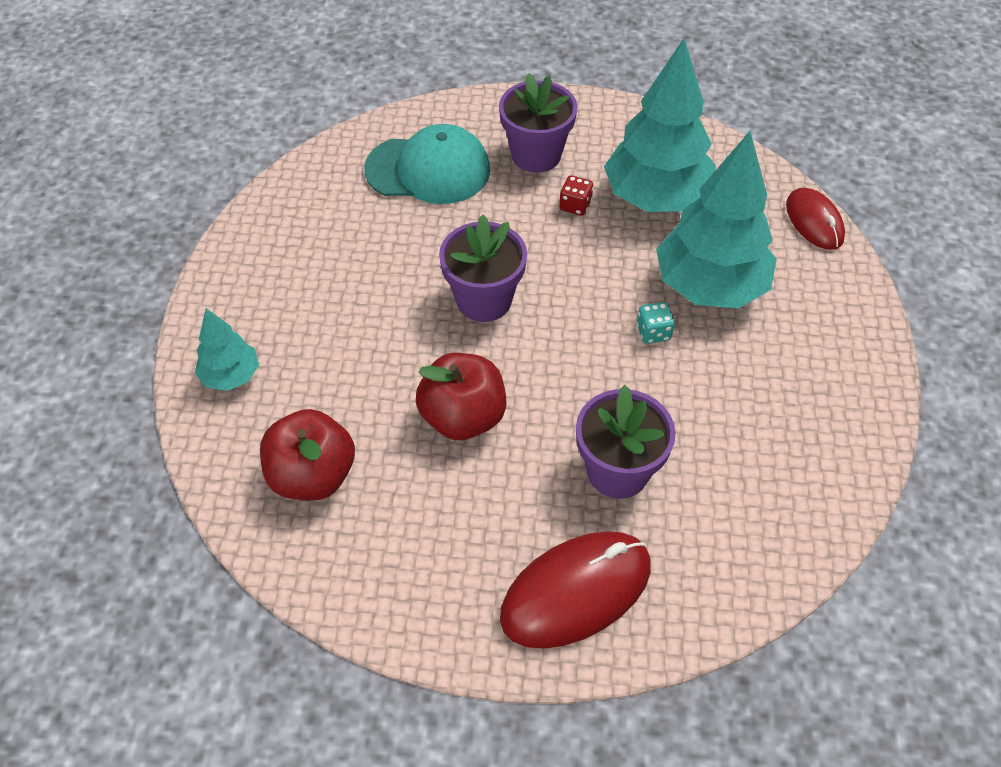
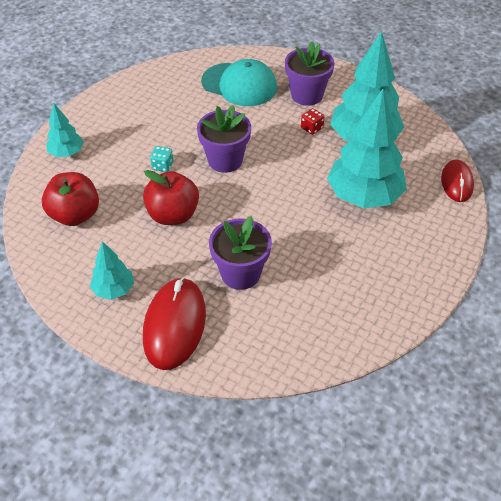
camera: 25 degrees right, 5 degrees down
red mouse [500,531,651,649] -> red mouse turned 75 degrees counterclockwise [143,277,206,370]
turquoise dice [637,302,675,344] -> turquoise dice moved to [150,146,173,172]
none -> turquoise tree [90,241,134,300]

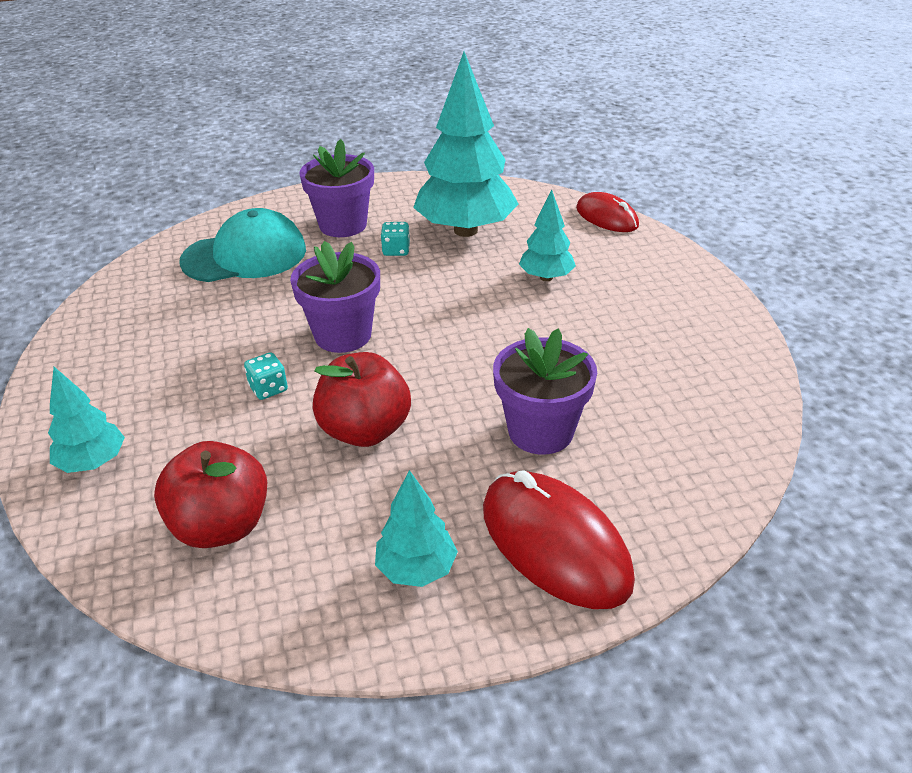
camera: 45 degrees left, 10 degrees down
red dice [301,108,324,135] -> turquoise dice [381,222,410,256]
turquoise tree [327,89,407,208] -> turquoise tree [519,190,576,281], size x0.50

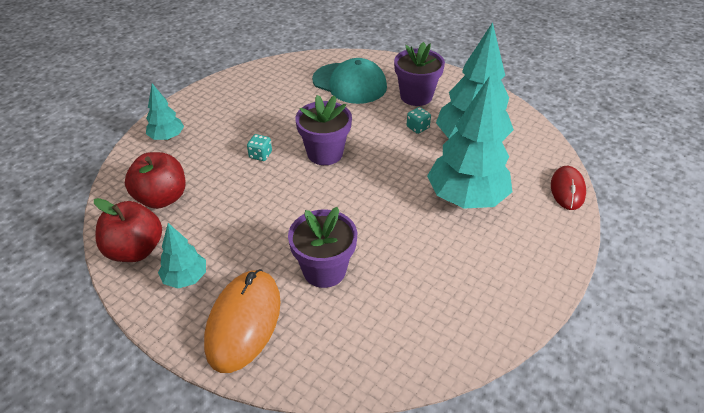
camera: 50 degrees right, 5 degrees up
red apple [313,352,411,447] -> red apple moved to [94,198,162,262]
red mouse [483,470,635,609] -> orange mouse [204,269,281,373]
turquoise tree [519,190,576,281] -> turquoise tree [427,76,512,209], size x1.99

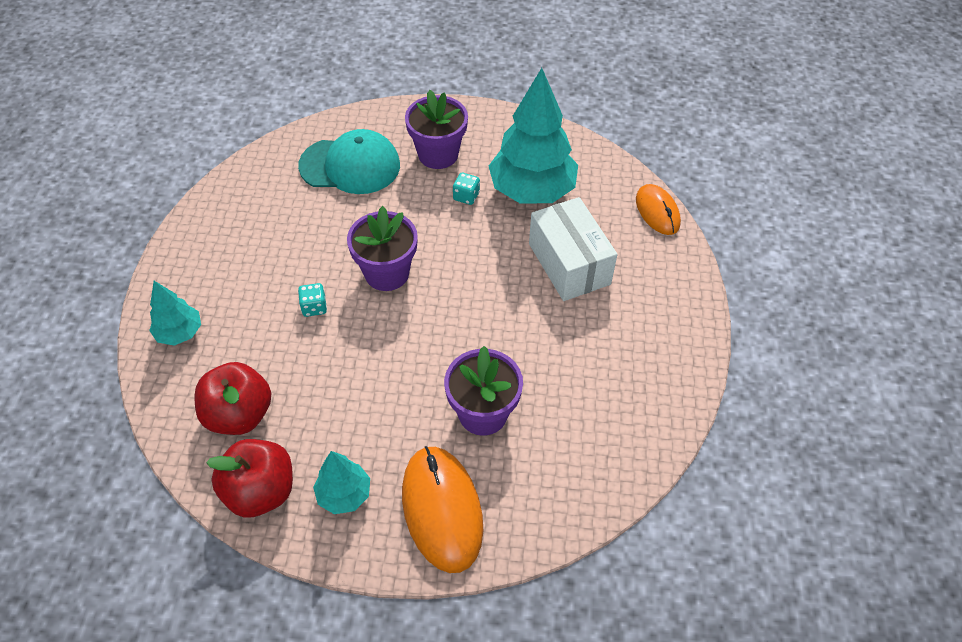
camera: 30 degrees left, 10 degrees up
turquoise tree [427,76,512,209] -> white box [529,197,618,301]
red mouse [551,166,586,210] -> orange mouse [636,184,681,235]

